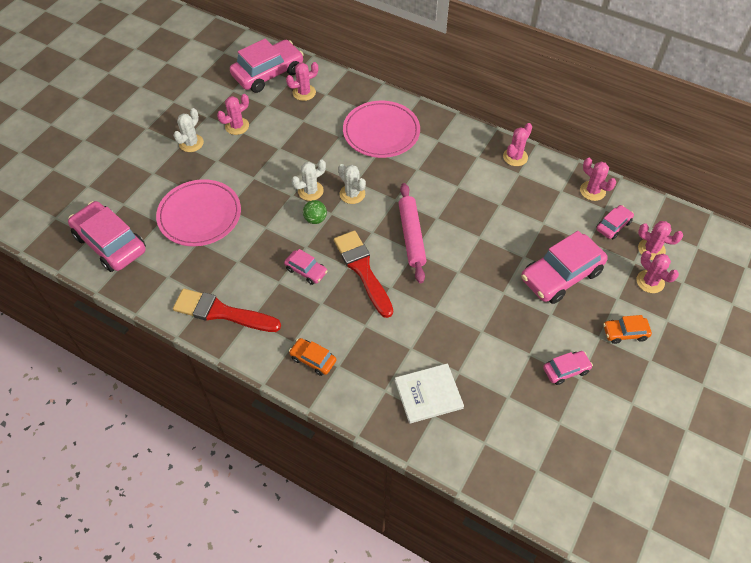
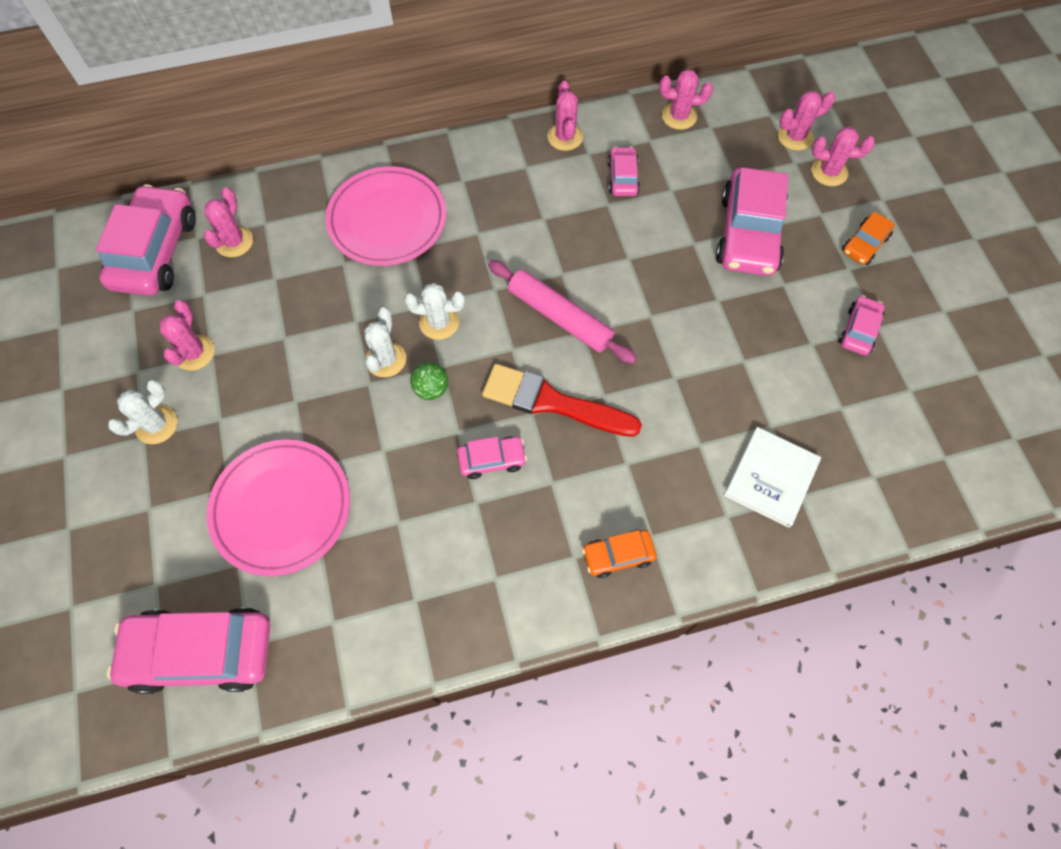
camera: 45 degrees left, 10 degrees up
white cactus [173,108,204,152] -> white cactus turned 60 degrees clockwise [108,380,177,444]
red brush [173,289,281,332] -> none
pink car [596,205,634,239] -> pink car moved to [608,146,640,196]

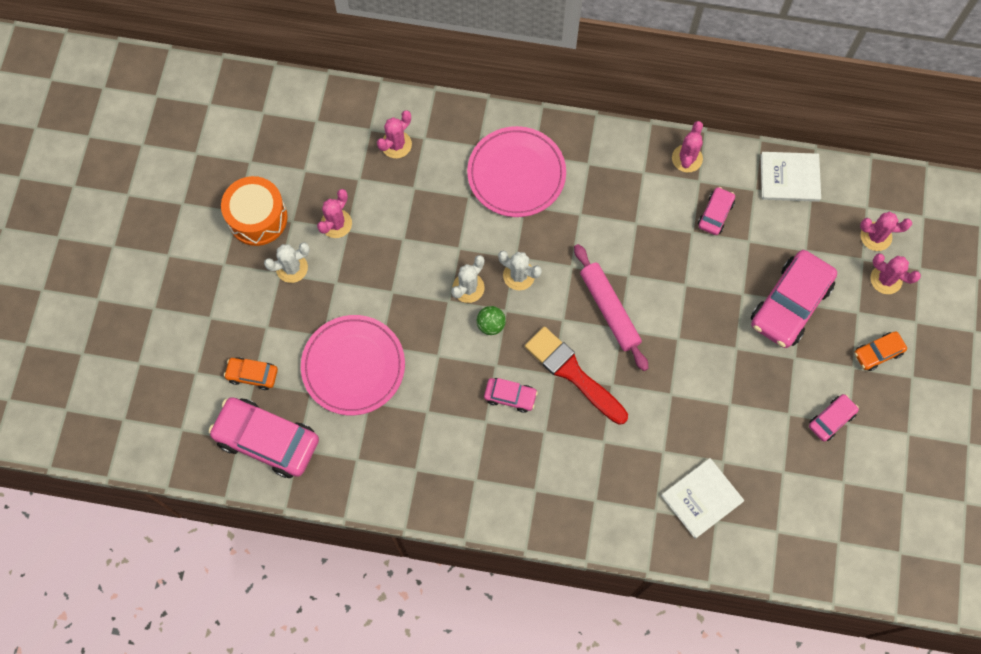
camera: 25 degrees right, 5 degrees up
pink car [96,184,196,296] -> none
orange car [582,530,657,578] -> orange car moved to [224,357,278,390]
pink cactus [659,69,713,130] -> white book [760,152,821,202]
none -> orange drum [221,176,288,246]

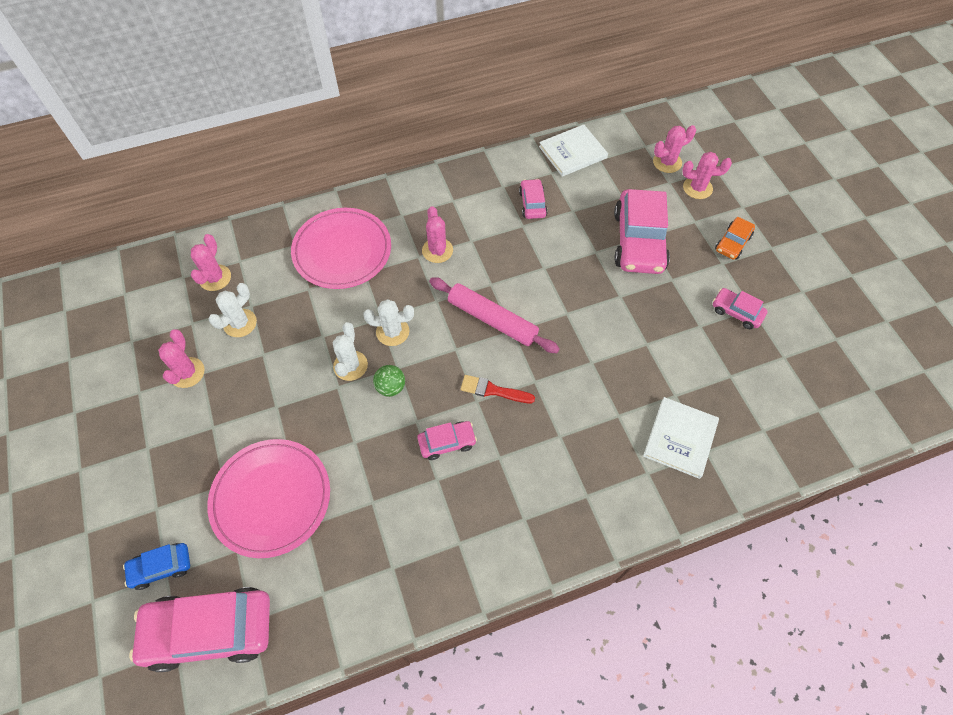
camera: 30 degrees left, 10 degrees down
orange drum [221,176,288,246] -> none
orange car [224,357,278,390] -> blue car [123,543,190,590]
white cactus [264,243,310,283] -> white cactus moved to [209,283,257,337]
red brush [525,327,628,425] -> red brush [461,375,535,403], size x0.56
pink cactus [672,121,703,172] -> pink cactus moved to [422,206,453,263]
pink car [809,394,859,441] -> pink car turned 75 degrees counterclockwise [713,288,768,329]

